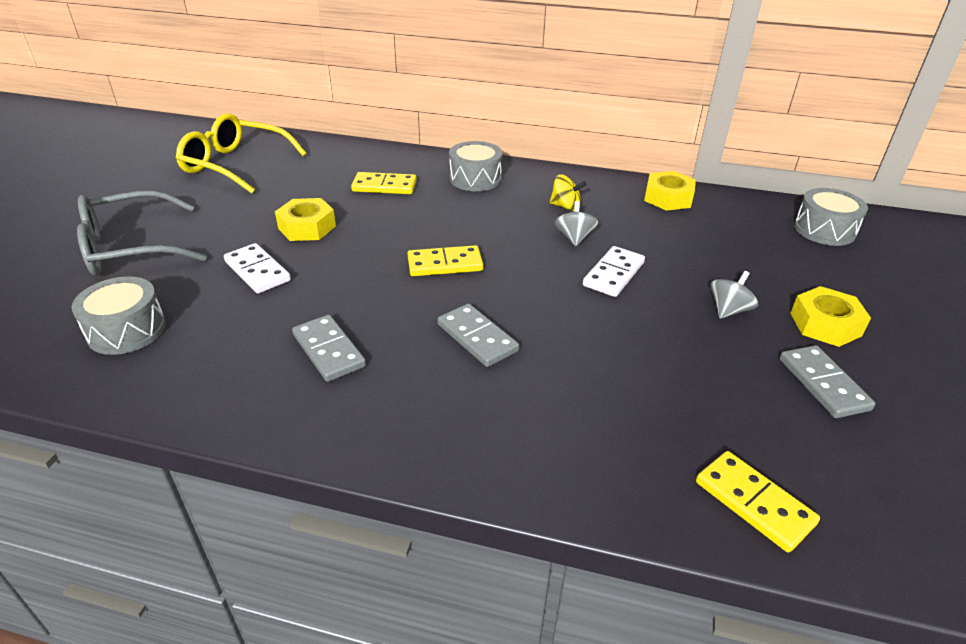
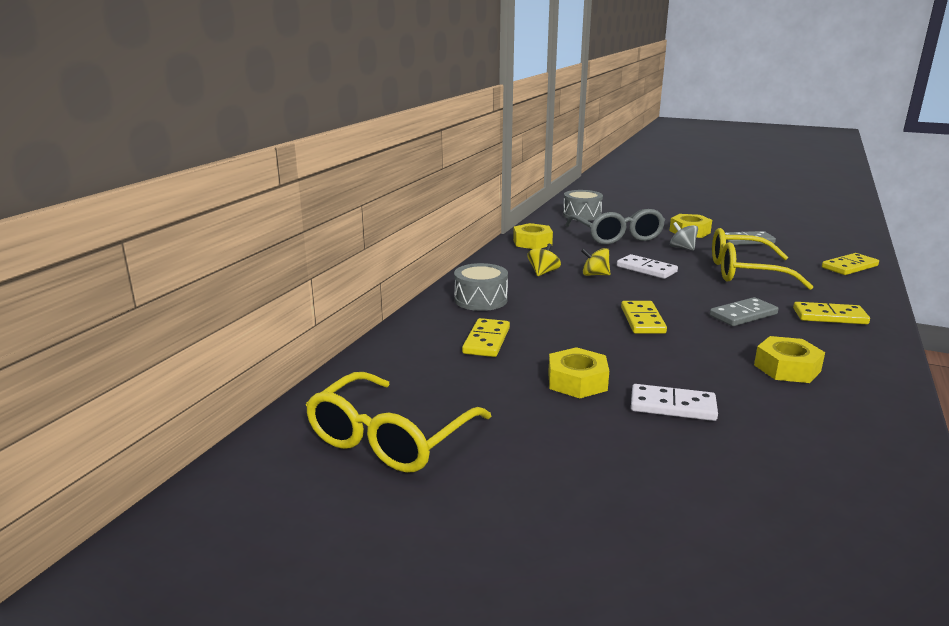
camera: 80 degrees left, 15 degrees down
grey drum [71,276,166,355] -> none
grey glasses [77,190,207,276] -> grey glasses moved to [565,209,665,245]
white domino [224,243,291,293] -> white domino turned 45 degrees clockwise [631,384,718,421]
grey domino [292,315,366,382] -> yellow nut [754,336,825,383]
grey spinning top [555,201,598,246] -> yellow spinning top [581,248,610,276]
none -> yellow glasses [712,228,814,290]
none -> yellow domino [793,302,870,324]

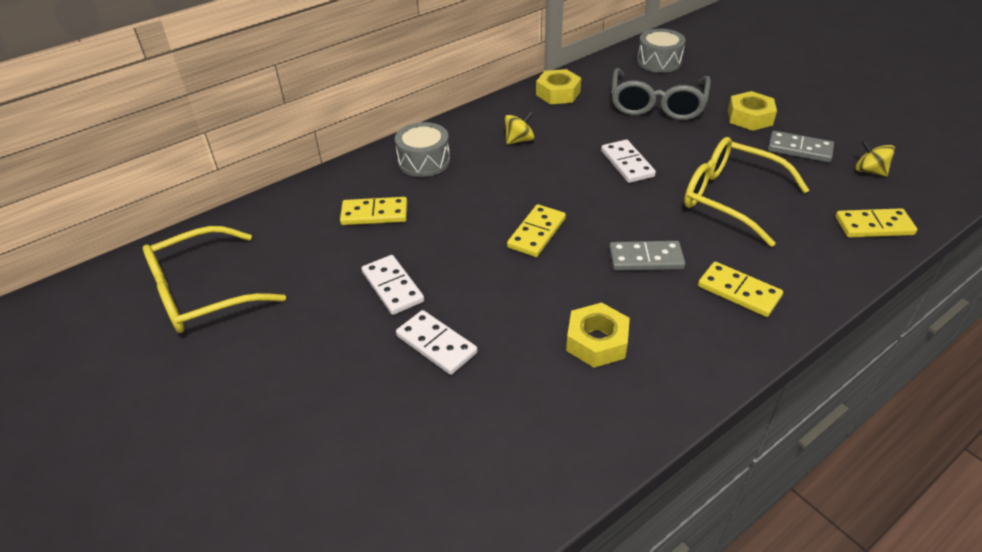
camera: 30 degrees right, 20 degrees up
yellow domino [462,318,510,357] -> yellow domino turned 45 degrees clockwise [340,197,407,225]
yellow nut [548,347,609,398] -> white domino [361,255,424,315]
yellow spinning top [581,248,610,276] -> yellow spinning top moved to [855,140,895,177]
grey spinning top [670,222,698,251] -> none

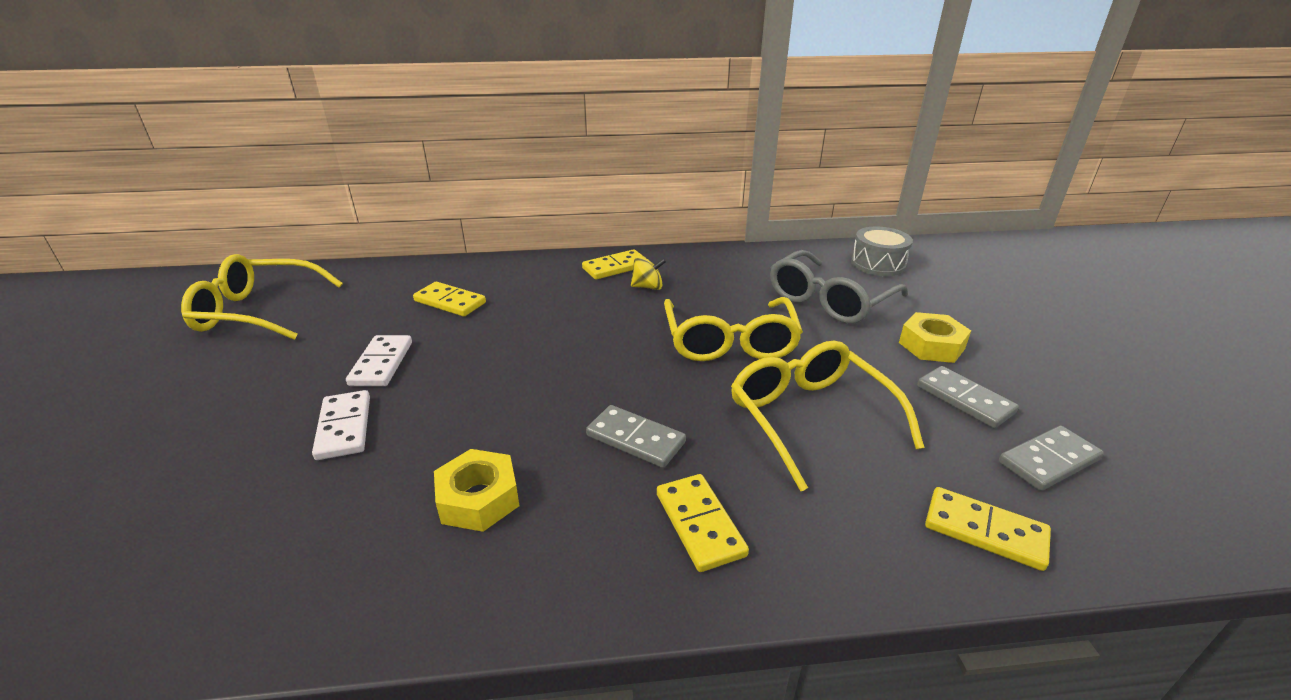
camera: 30 degrees right, 10 degrees down
grey drum [395,122,450,177] -> none
yellow domino [507,204,566,257] -> yellow domino moved to [582,249,647,280]
yellow nut [536,69,581,104] -> none
white domino [601,140,656,183] -> yellow glasses [664,297,803,361]
yellow spinning top [855,140,895,177] -> grey domino [999,426,1104,491]

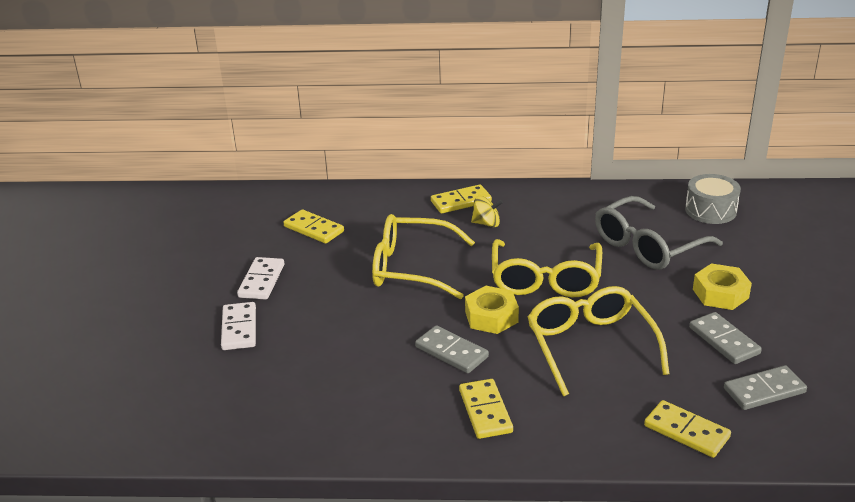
camera: 10 degrees right, 0 degrees up
yellow glasses [181,254,343,340] -> yellow glasses moved to [372,214,475,299]
yellow nut [434,449,520,532] -> yellow nut moved to [465,286,519,334]

